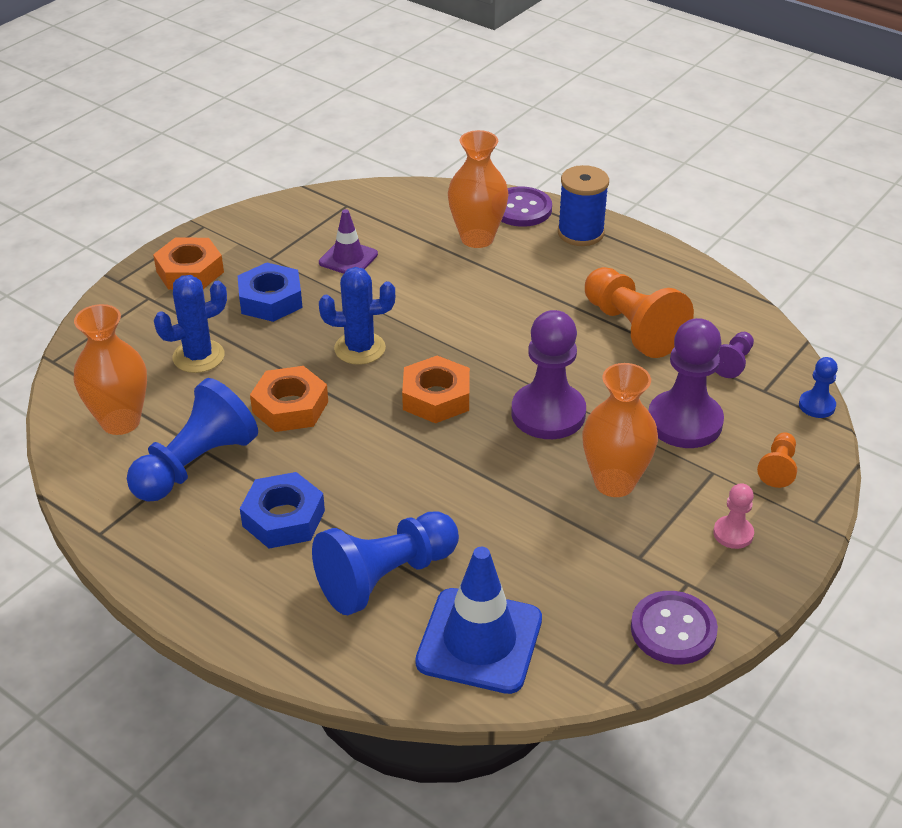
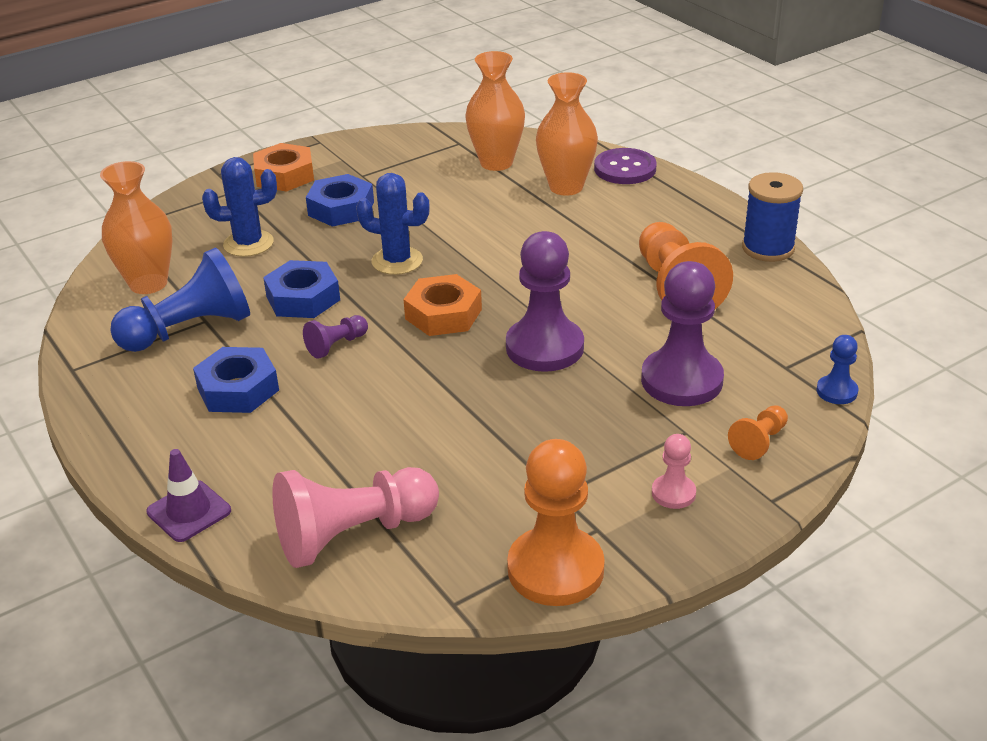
camera: 20 degrees right, 5 degrees down
orange nut [250,366,328,432] -> blue nut [263,260,340,318]
blue pawn [312,511,459,615] -> none
purple traffic cone [319,209,378,274] -> purple traffic cone moved to [146,449,231,542]
blue traffic cone [415,547,542,694] -> pink pawn [272,467,439,568]
blue spool [558,165,609,246] -> blue spool moved to [742,172,803,262]
orange vase [582,363,658,497] -> orange vase moved to [466,51,525,171]
purple button [631,591,718,664] -> orange pawn [507,439,605,606]
purple pawn [715,332,754,378] -> purple pawn moved to [303,315,368,359]

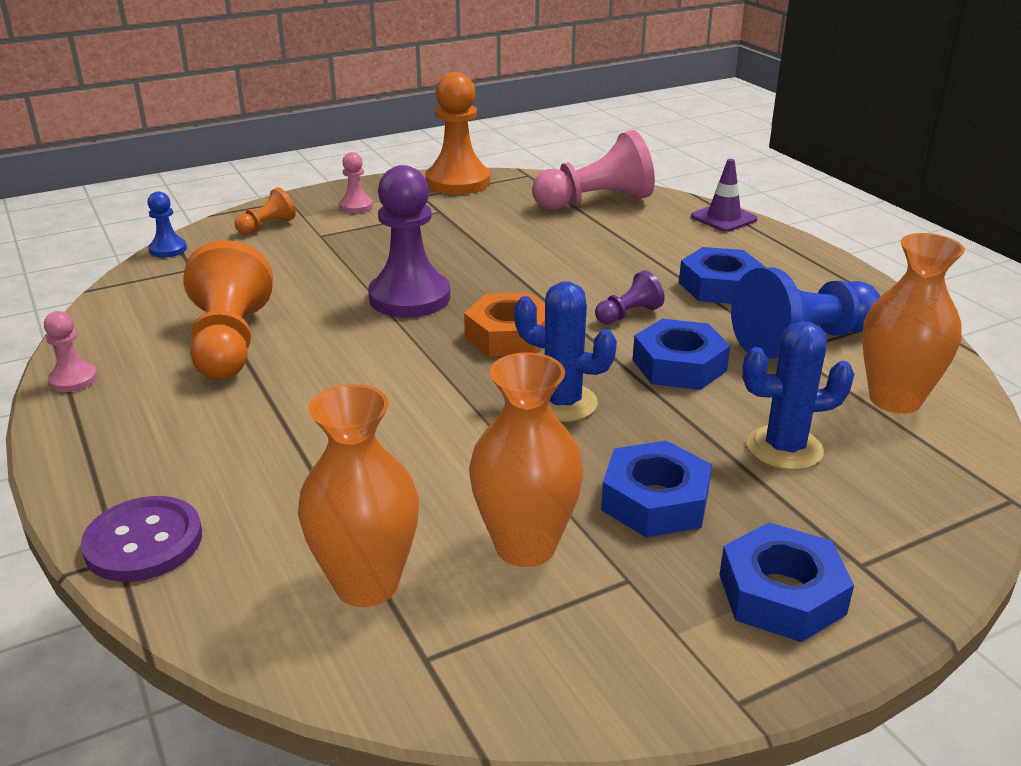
camera: 175 degrees left, 5 degrees down
orange nut [253,143,314,192] -> blue nut [719,522,854,642]
orange vase [536,72,598,196] -> orange vase moved to [469,352,584,567]
purple pawn [641,261,724,406] -> none
blue spool [742,172,803,262] -> pink pawn [44,311,97,392]

